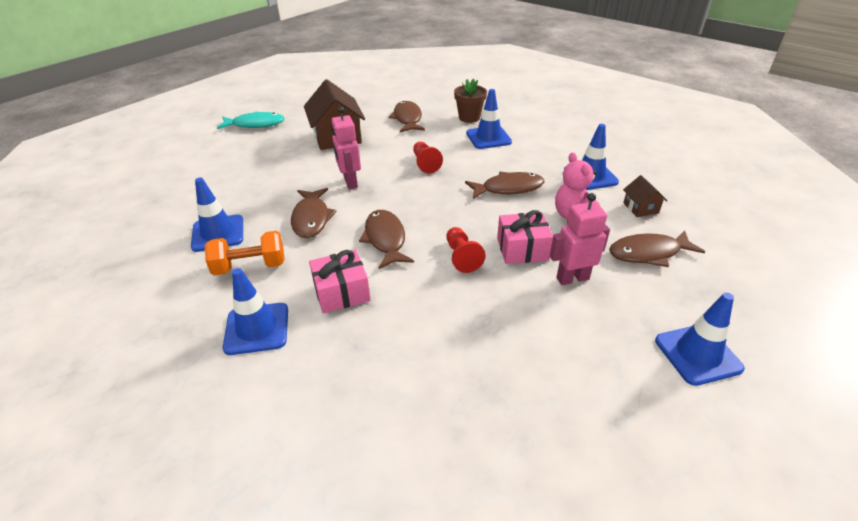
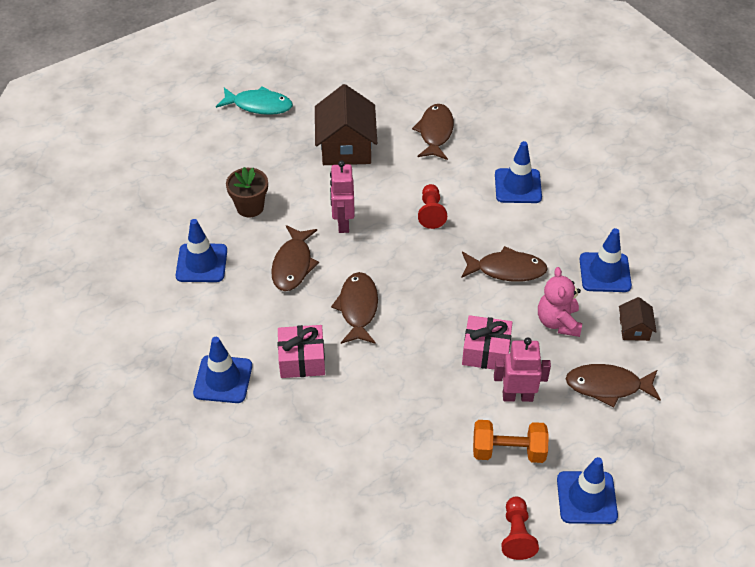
camera: 15 degrees right, 10 degrees up
orange dumbbell [205,231,285,276] -> orange dumbbell moved to [473,420,549,463]
red pawn [446,227,486,273] -> red pawn moved to [501,497,539,560]
brown flower pot [454,79,487,123] -> brown flower pot moved to [226,167,268,217]

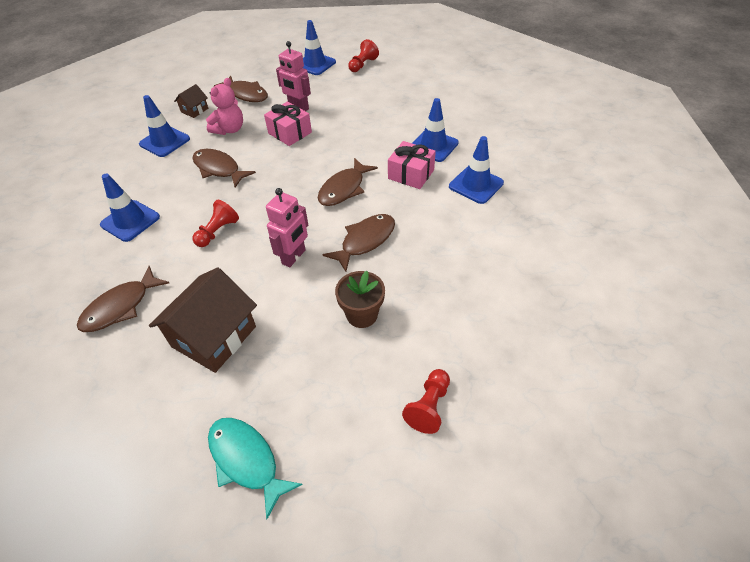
camera: 145 degrees left, 0 degrees up
blue traffic cone [176,219,227,282] -> blue traffic cone moved to [412,98,459,162]
orange dumbbell [473,420,549,463] -> none
none -> red pawn [402,369,450,434]

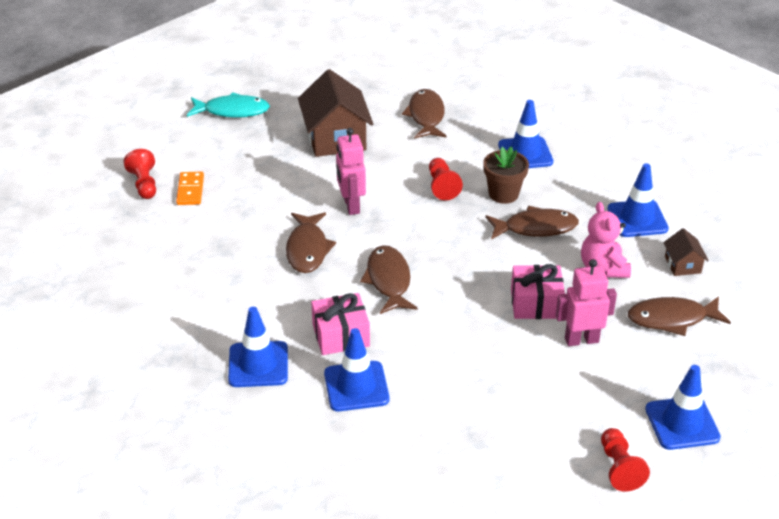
camera: 135 degrees right, 10 degrees down
brown flower pot [335,271,385,328] -> brown flower pot moved to [483,146,529,204]
none -> orange domino [176,172,204,205]

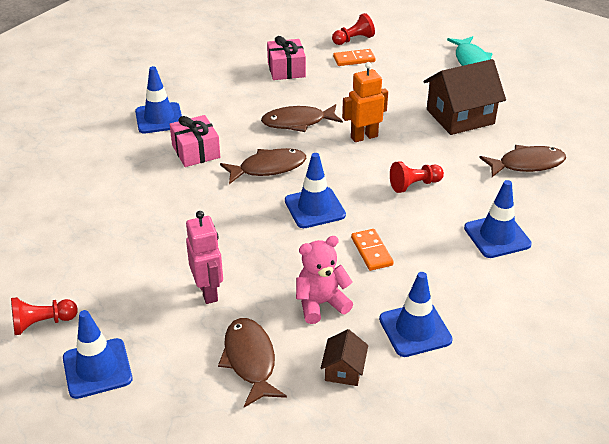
camera: 80 degrees right, 0 degrees up
blue traffic cone [324,328,389,411] -> blue traffic cone moved to [285,153,346,228]
pink robot [336,128,366,215] -> orange robot [342,62,388,142]
brown flower pot [483,146,529,204] -> none
brown fish [485,206,579,240] -> orange domino [351,229,394,271]
pink gift [511,264,565,319] -> pink gift moved to [267,36,306,80]
brown house [663,228,709,276] -> brown house turned 60 degrees counterclockwise [321,329,368,386]

